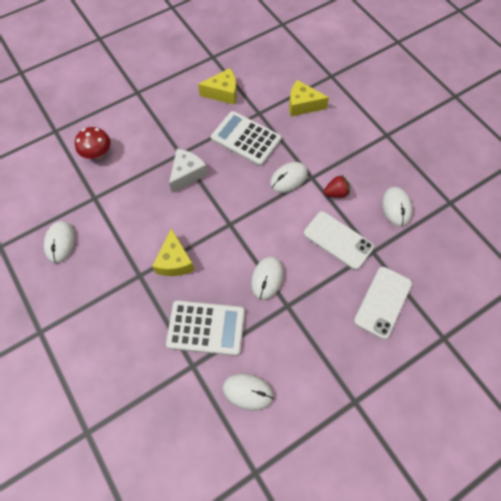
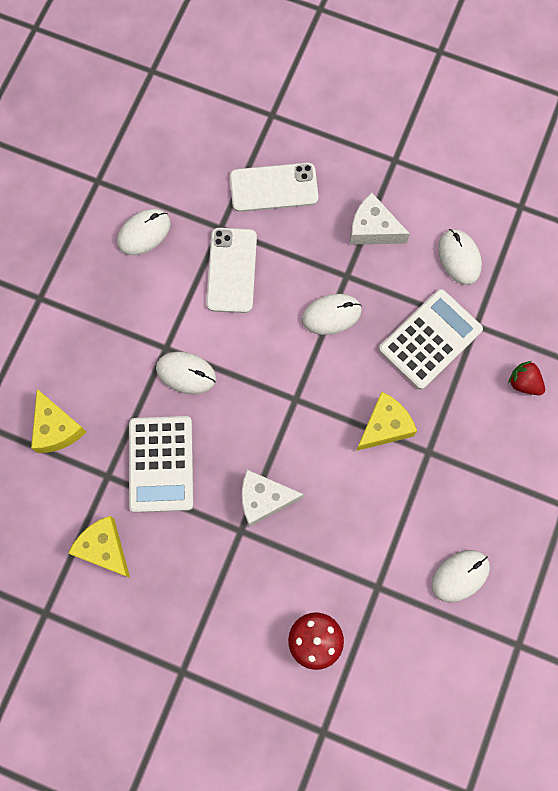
camera: 125 degrees left, 10 degrees up
white calculator [166,300,245,356] -> white calculator turned 75 degrees clockwise [379,289,483,390]
red strawberry [323,175,350,198] -> red strawberry moved to [508,361,545,395]
none -> white cheese [350,193,410,245]

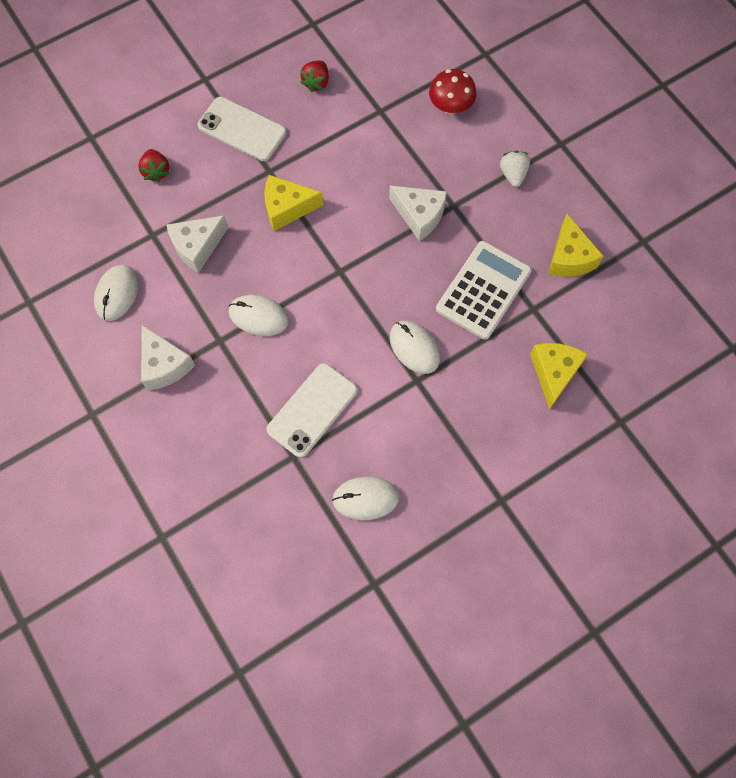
camera: 145 degrees left, 5 degrees down
white phone [230,163,319,212] -> white phone moved to [198,97,286,161]
white calculator [379,289,483,390] -> white cheese [167,215,228,273]
white mouse [431,550,490,602] -> red strawberry [300,61,329,92]
none -> white strawberry [500,151,530,187]

